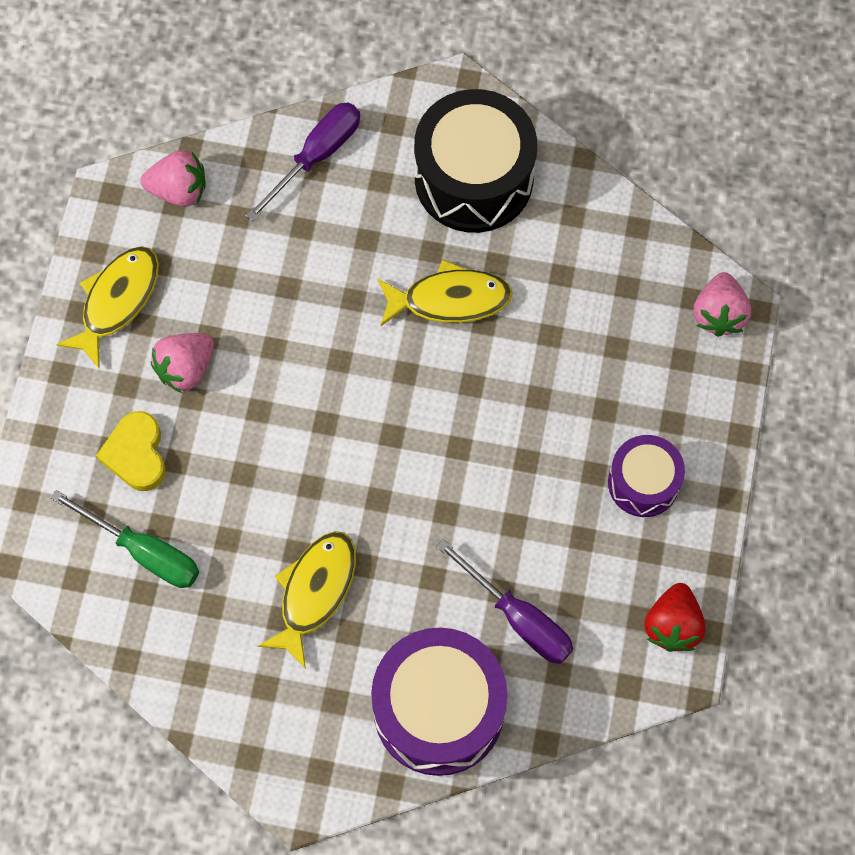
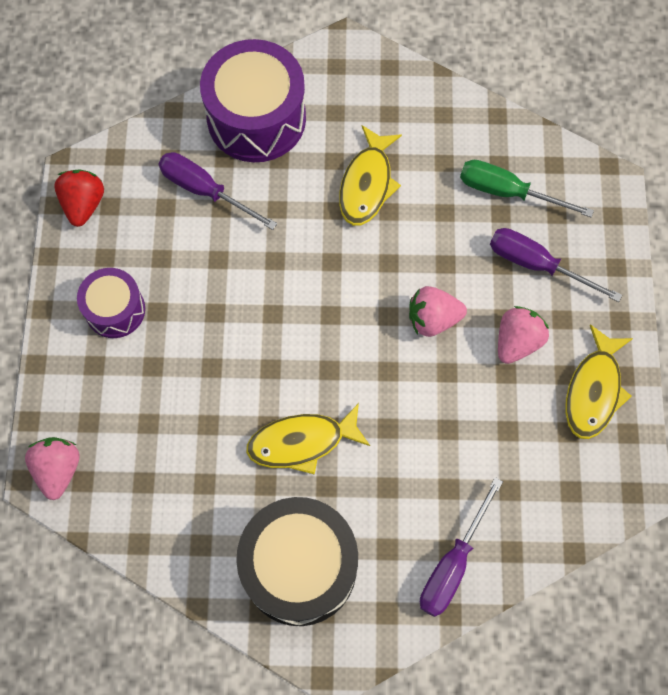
camera: 170 degrees right, 0 degrees up
yellow heart [96,411,166,491] -> purple screwdriver [490,228,622,302]
pink strawberry [141,150,206,207] -> pink strawberry moved to [409,286,467,337]

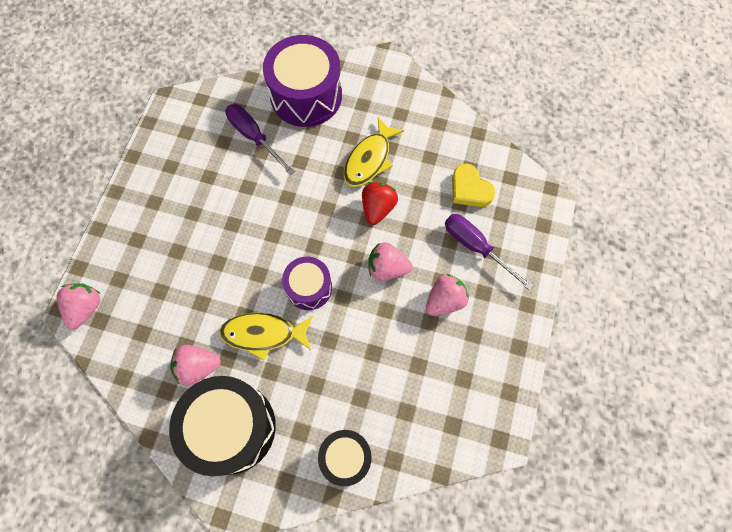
camera: 15 degrees right, 0 degrees up
red strawberry [54,170,104,227] -> red strawberry moved to [362,182,398,225]
purple drum [77,268,145,338] -> purple drum moved to [282,256,332,310]
purple screwdriver [420,477,503,617] -> black drum [318,430,372,486]
green screwdriver [460,160,594,217] -> yellow heart [452,164,496,207]
yellow fish [566,324,633,439] -> none
none -> pink strawberry [170,345,221,386]

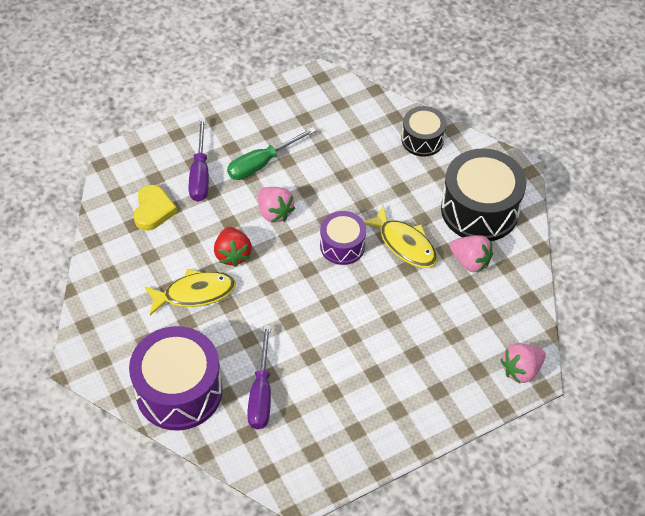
camera: 135 degrees left, 15 degrees down
red strawberry [362,182,398,225] -> red strawberry turned 75 degrees counterclockwise [214,227,252,267]
pink strawberry [426,274,469,316] -> green screwdriver [227,127,316,180]

